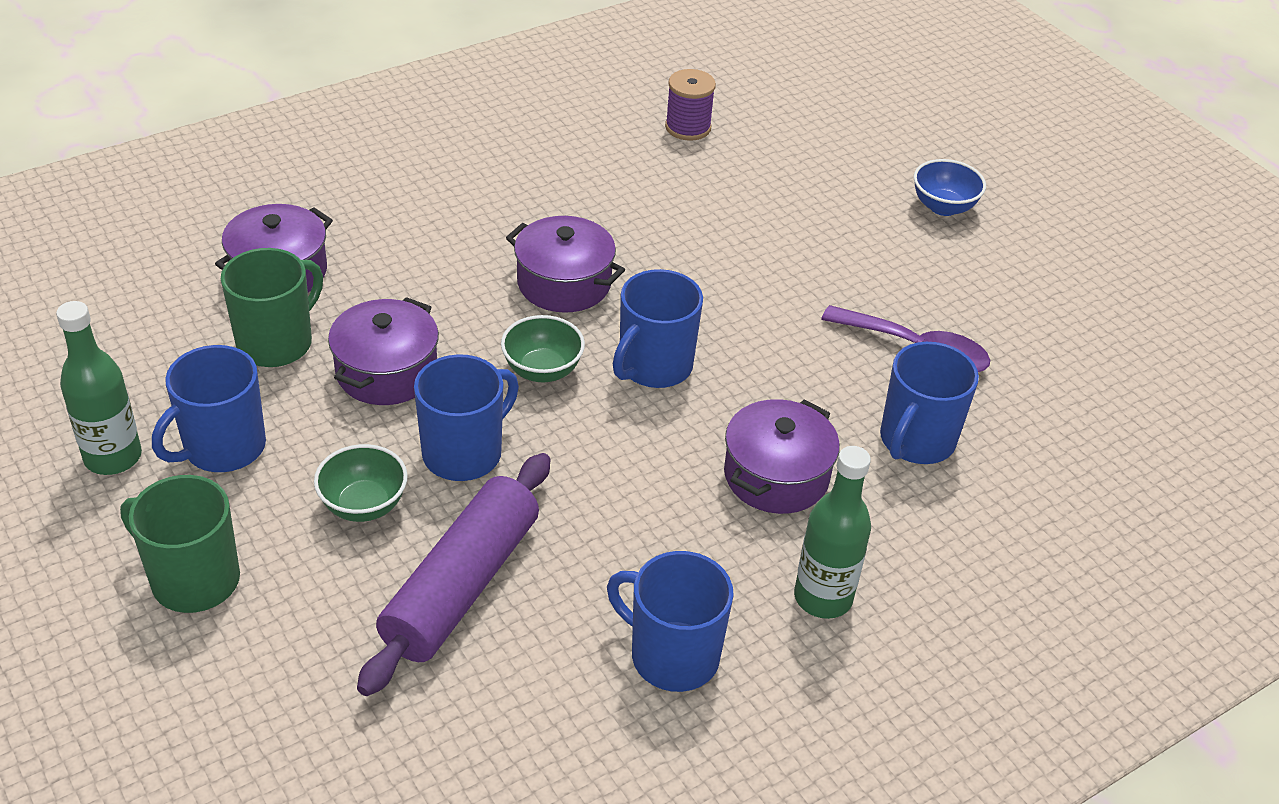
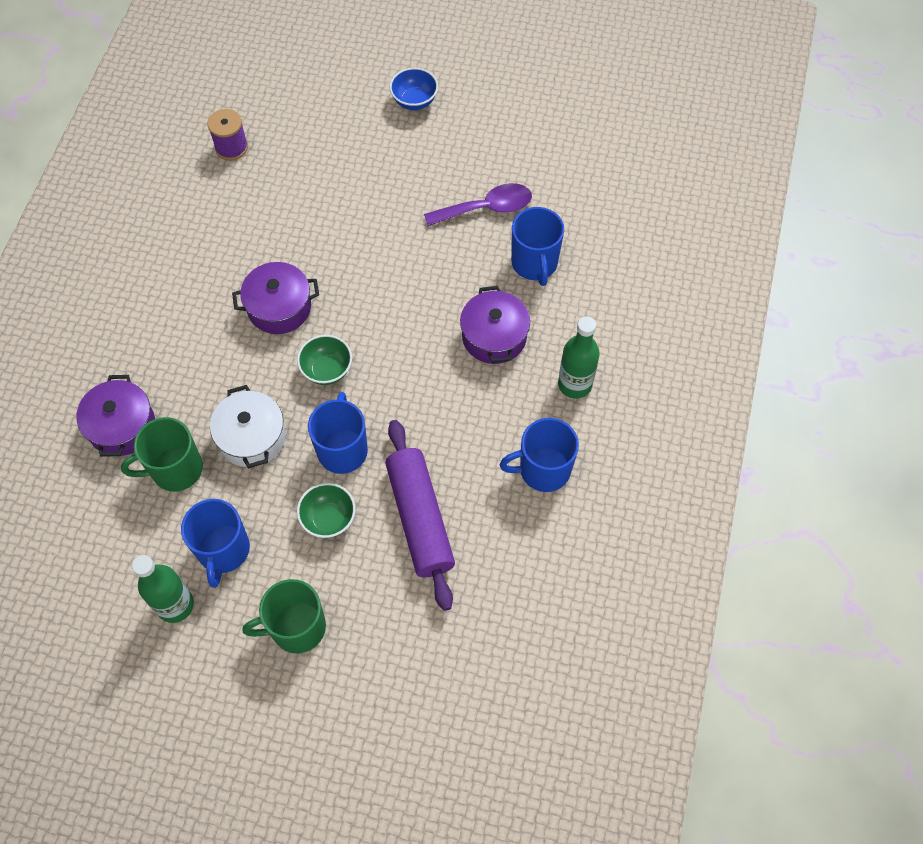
camera: 40 degrees left, 20 degrees up
green mug [221,248,323,367] -> green mug turned 105 degrees counterclockwise [121,417,203,492]
purple pot [328,297,439,405] -> white pot [210,385,286,469]
blue mug [613,269,703,388] -> none

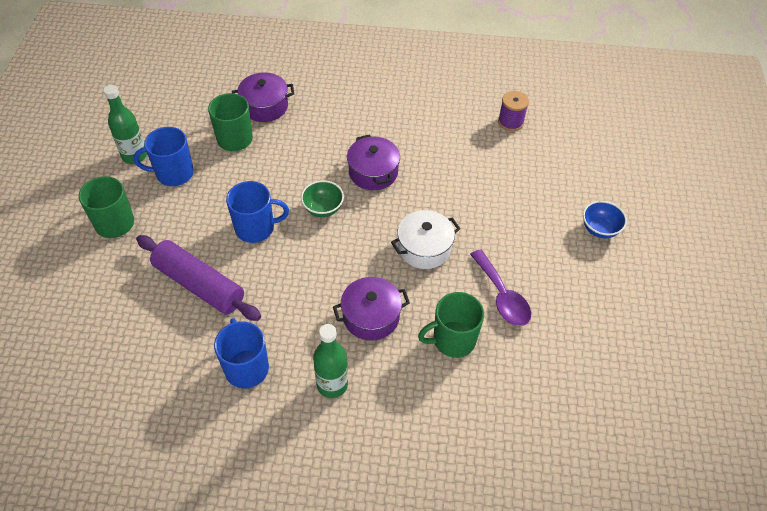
camera: 80 degrees right, 10 degrees down
white pot [210,385,286,469] -> white pot moved to [391,210,460,269]
green bowl [297,483,355,538] -> none
purple rolling pin [385,420,455,611] -> purple rolling pin turned 60 degrees clockwise [136,235,261,321]
blue mug [511,207,564,286] -> green mug [418,292,484,358]

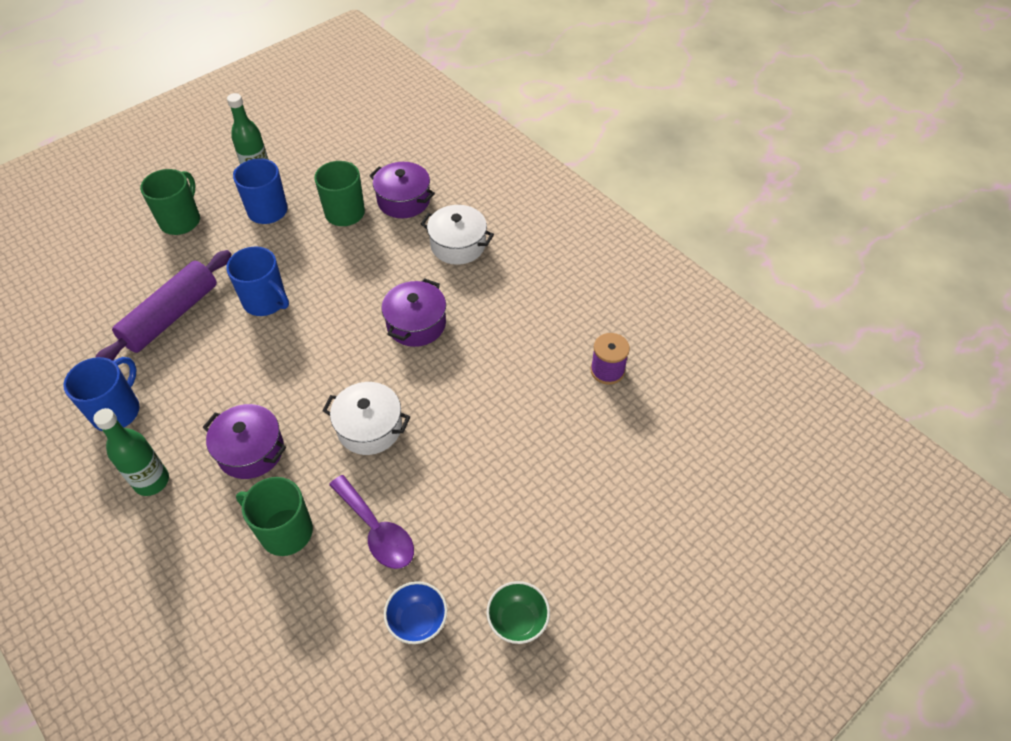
camera: 45 degrees right, 0 degrees up
purple rolling pin [136,235,261,321] -> purple rolling pin turned 45 degrees clockwise [95,250,232,361]
green bowl [301,180,344,217] -> green bowl moved to [486,581,550,644]
purple spoon [470,249,531,326] -> purple spoon turned 60 degrees counterclockwise [329,475,414,569]
blue bowl [583,201,627,239] -> blue bowl moved to [384,581,448,644]
none -> white pot [421,205,494,265]

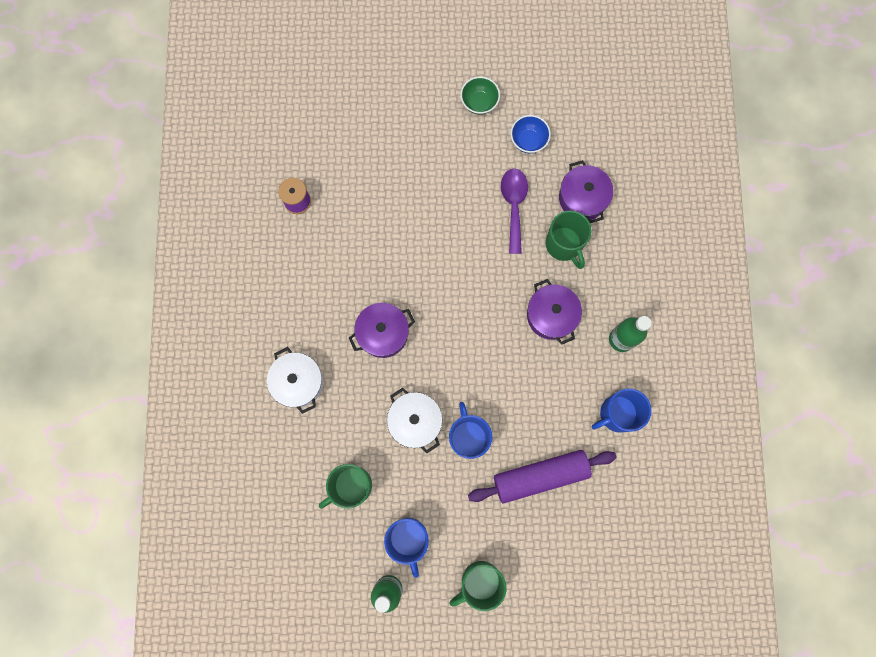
camera: 140 degrees left, 25 degrees up
white pot [322,382,410,455] -> white pot moved to [387,388,443,453]
purple pot [369,162,435,218] -> purple pot moved to [559,160,613,223]

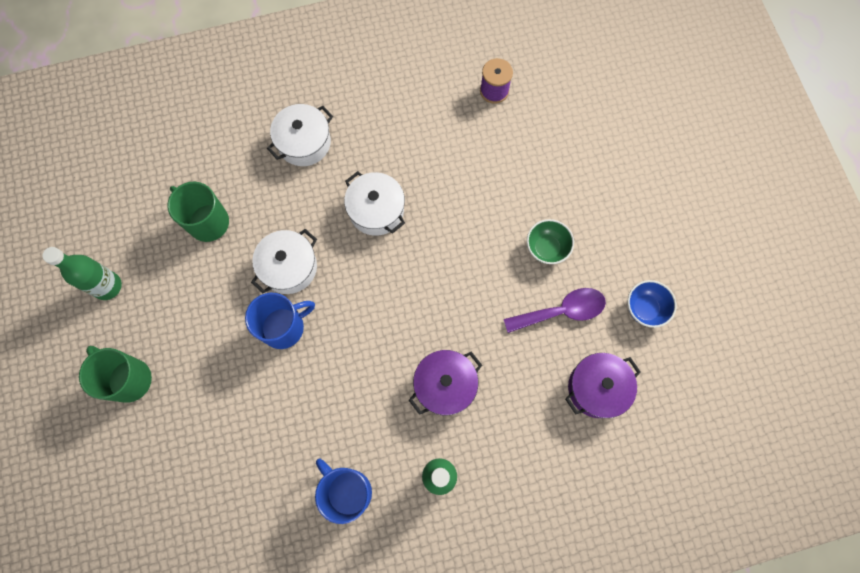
camera: 75 degrees right, 5 degrees down
purple pot [349,303,415,358] -> white pot [344,171,405,236]
blue mug [384,518,429,578] -> none
green bowl [460,76,500,115] -> green bowl moved to [527,219,574,264]
purple rolling pin [468,450,617,503] -> none
green mug [546,210,592,269] -> none

